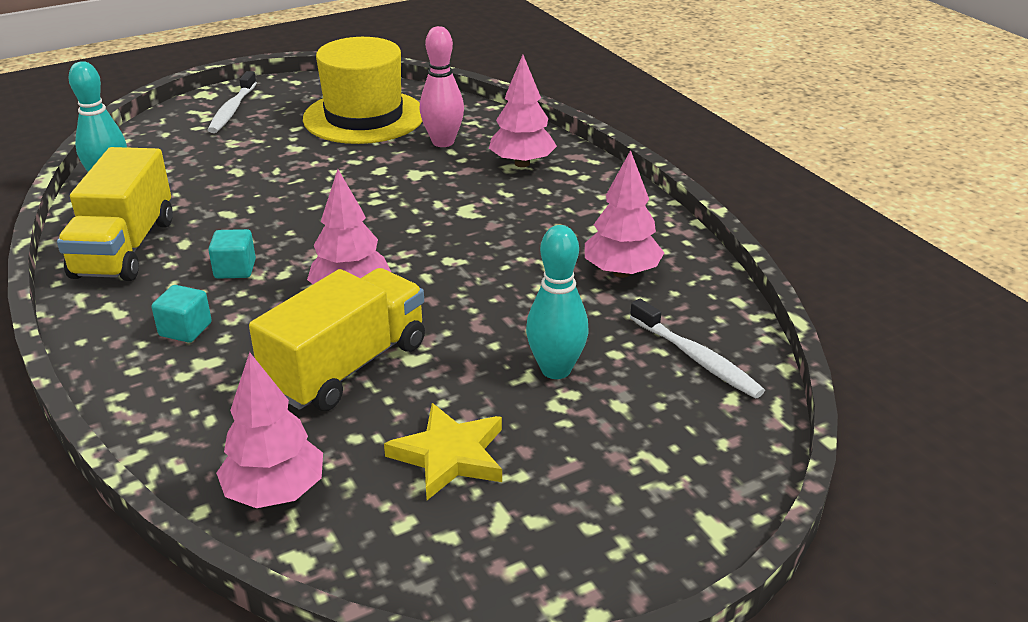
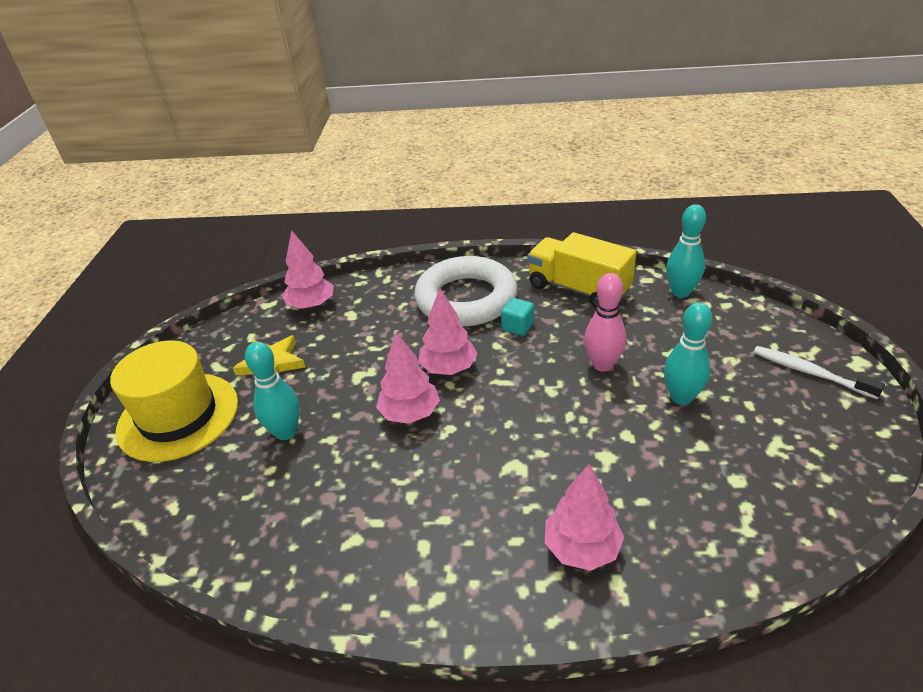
camera: 125 degrees right, 5 degrees up
turquoise cube [152,285,212,343] -> white ring [415,256,518,327]
yellow truck [249,268,425,411] -> none
yellow hat [303,37,423,144] -> yellow hat moved to [110,340,238,462]
pink bowling pin [420,26,464,147] -> pink bowling pin moved to [584,273,626,372]
pink tree [585,150,664,278] -> pink tree moved to [376,332,440,424]
white toothbrush [630,299,765,398] -> none
none -> turquoise bowling pin [664,302,712,405]

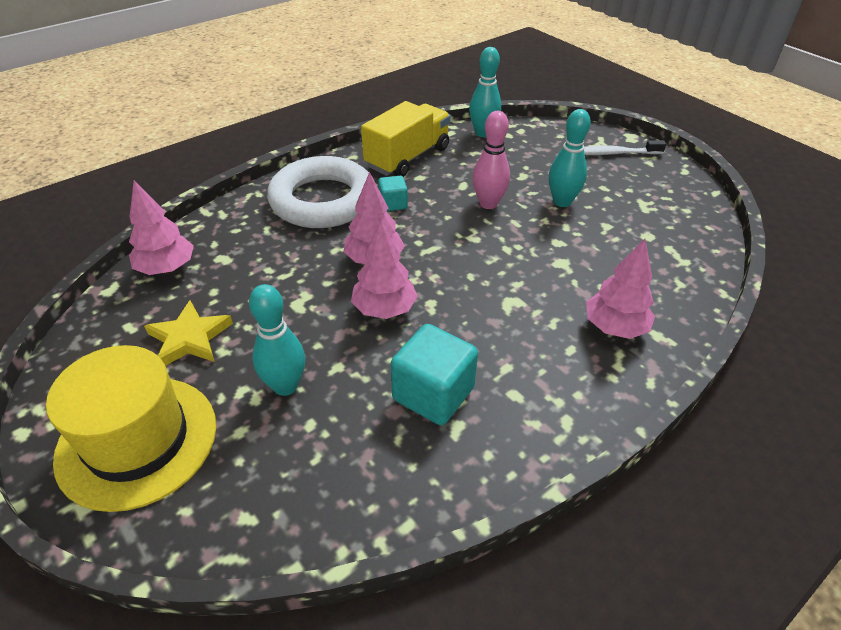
camera: 45 degrees left, 5 degrees up
yellow truck [527,232,636,308] -> yellow truck turned 135 degrees clockwise [361,101,450,177]
none -> turquoise cube [391,324,478,425]

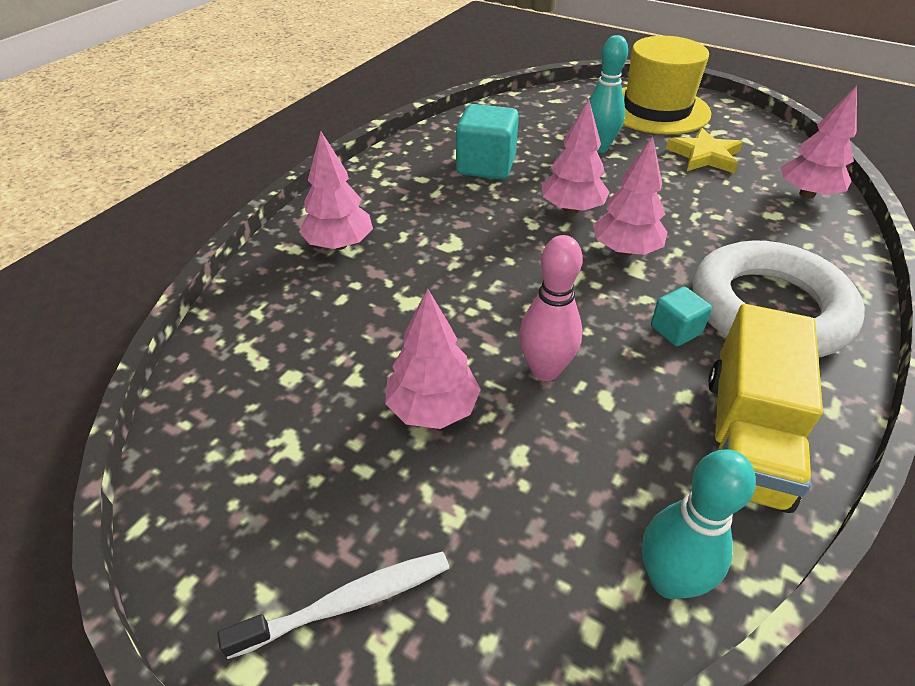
camera: 160 degrees right, 0 degrees up
turquoise bowling pin [549,109,591,207] -> pink tree [385,288,481,429]

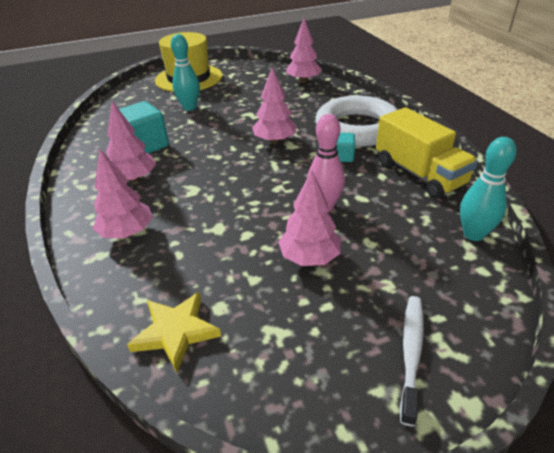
camera: 50 degrees left, 5 degrees down
pink tree [542,99,610,214] -> pink tree moved to [106,101,156,182]
yellow star [666,128,743,173] -> yellow star moved to [127,292,221,373]

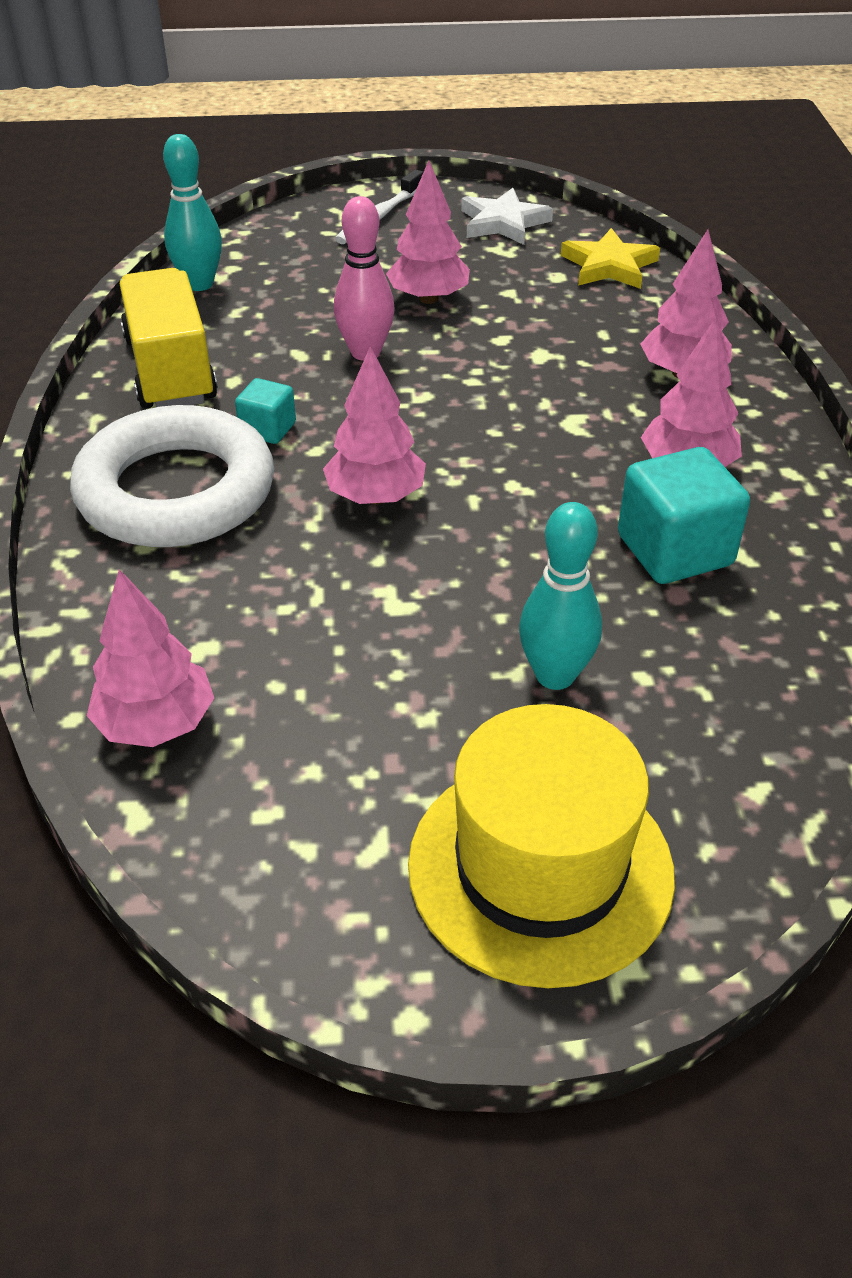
camera: 165 degrees left, 5 degrees up
none -> white star [461,188,553,245]

